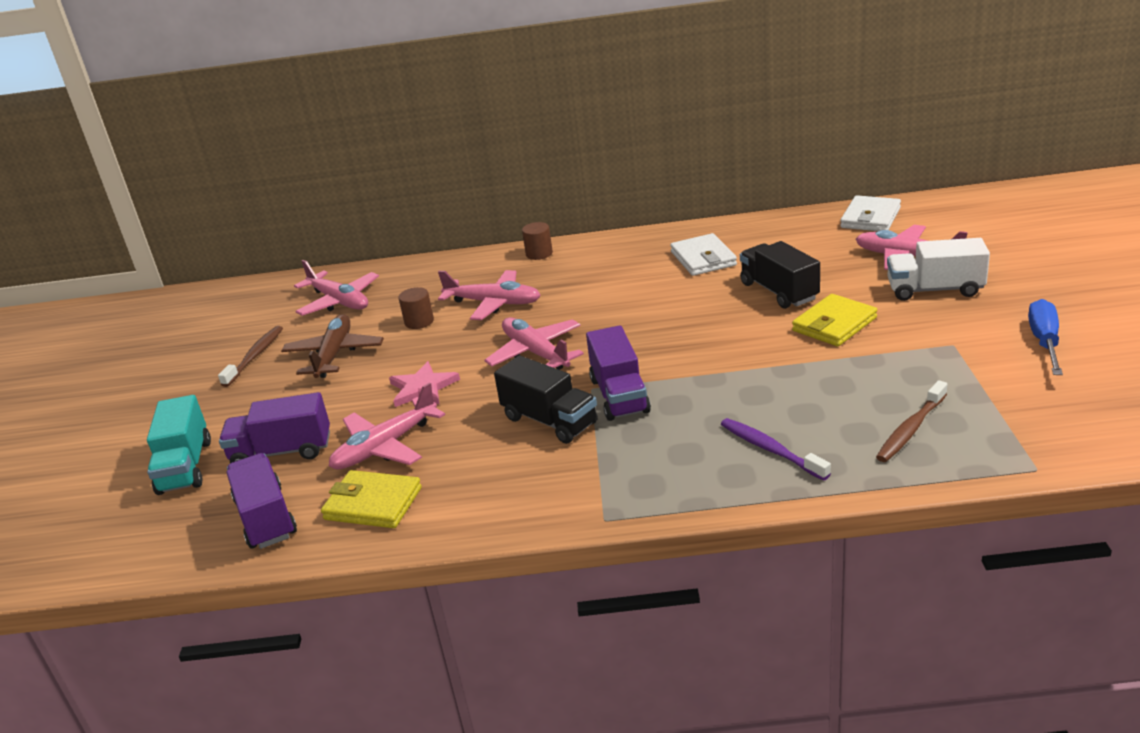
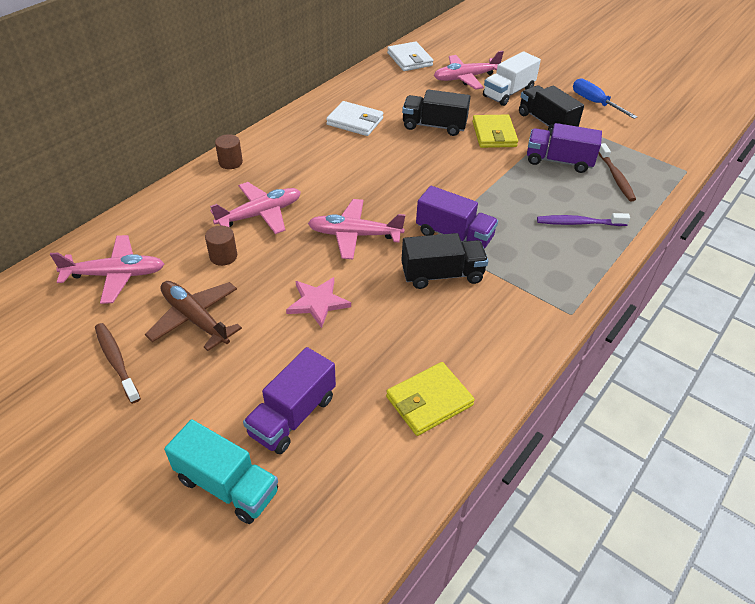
camera: 55 degrees left, 15 degrees up
purple truck [227,453,297,549] -> purple truck moved to [527,123,602,173]
pink plane [329,382,445,470] -> none
none -> black truck [519,85,584,136]

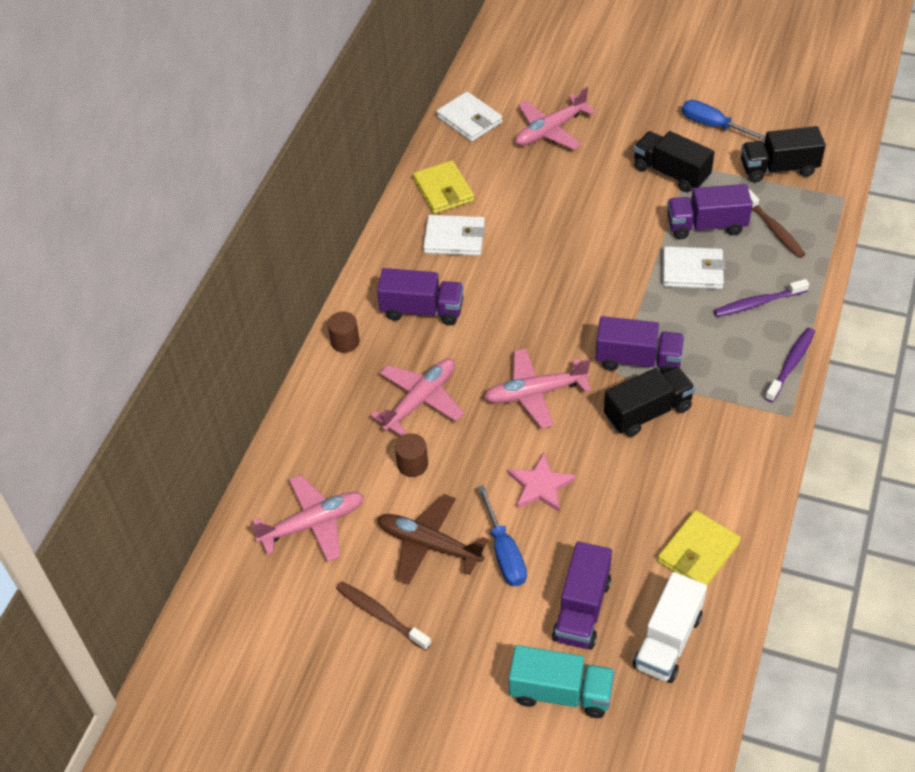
camera: 15 degrees left, 5 degrees up
black truck [402,89,471,136] -> black truck moved to [741,126,826,182]
yellow wallet [472,115,518,148] -> yellow wallet moved to [413,160,474,214]
white truck [483,51,541,106] -> white truck moved to [633,572,707,683]
none -> purple truck [377,268,464,325]
none -> blue screwdriver [477,485,527,586]
none -> white wallet [663,246,726,289]
none -> purple toothbrush [765,328,815,402]

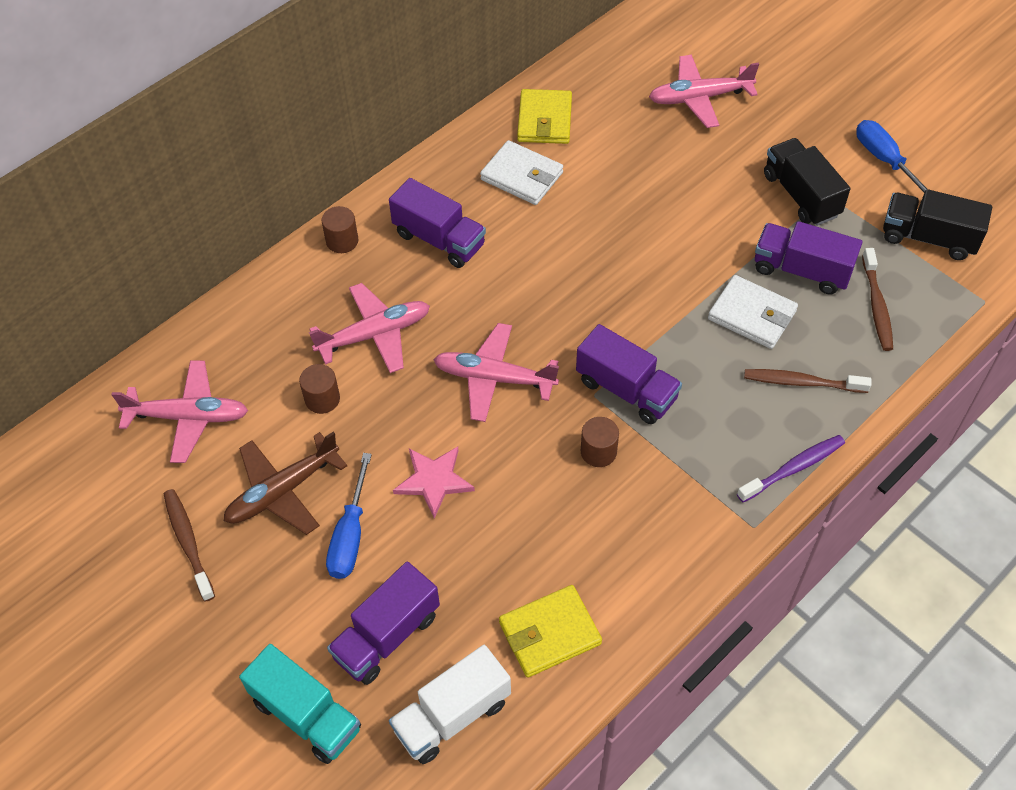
camera: 25 degrees right, 5 degrees up
brown plane [377,494,488,585] -> brown plane turned 90 degrees counterclockwise [224,432,347,535]
white wallet [436,91,502,142] -> none
black truck [604,366,695,437] -> brown cylinder [581,417,619,467]
purple toothbrush [714,279,809,317] -> brown toothbrush [744,369,871,393]

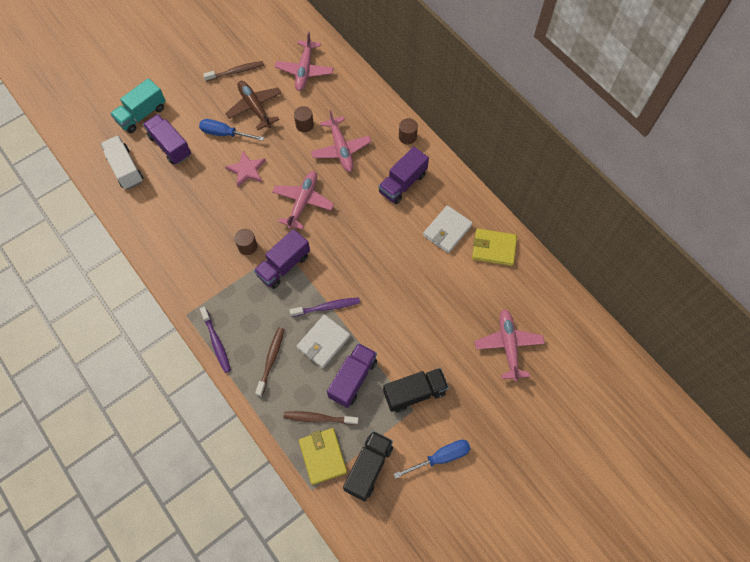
camera: 95 degrees right, 10 degrees up
yellow wallet [499,585,602,678] -> yellow wallet moved to [299,428,347,485]
none -> purple toothbrush [290,297,360,317]

